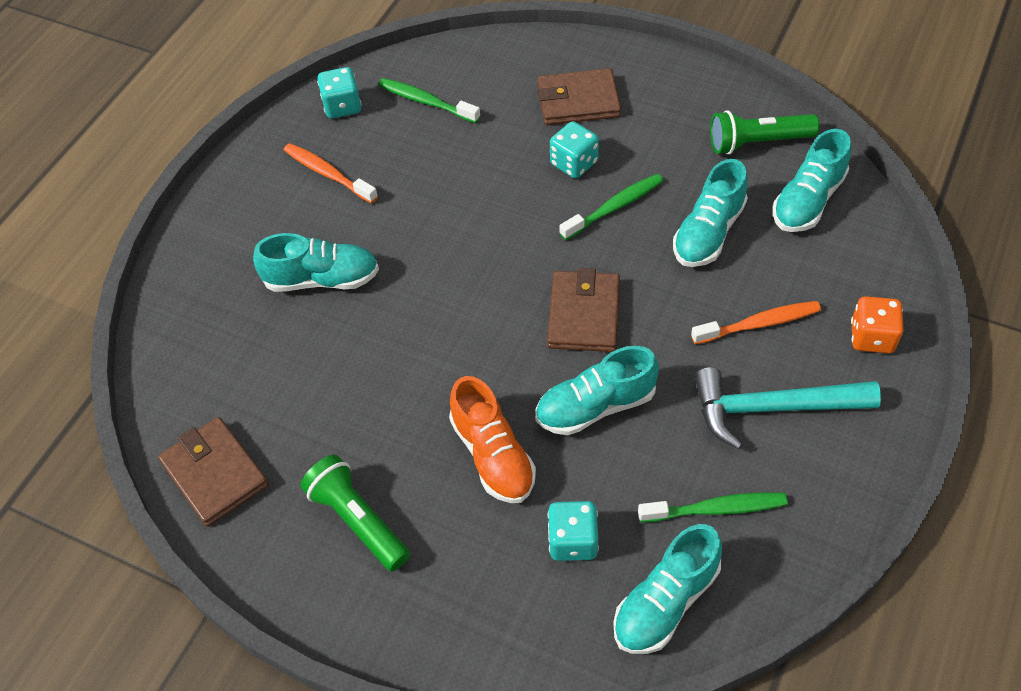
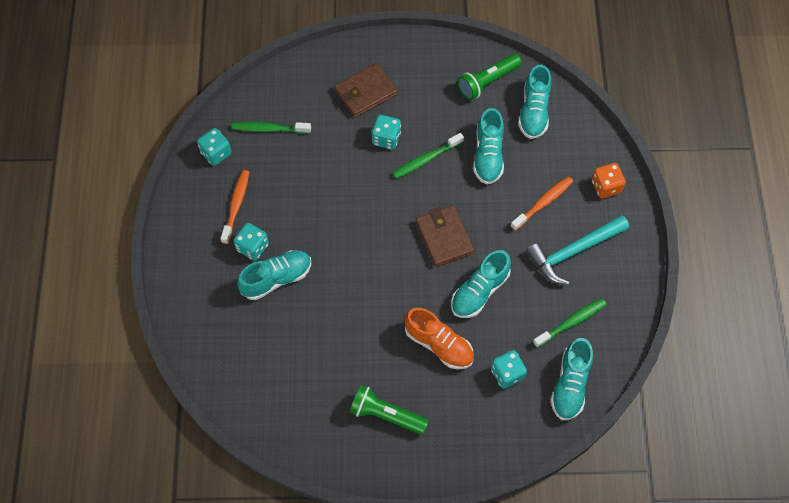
camera: 30 degrees left, 10 degrees up
brown wallet [158,417,269,527] -> none
orange toothbrush [284,143,378,204] -> orange toothbrush turned 90 degrees clockwise [220,170,249,244]
green toothbrush [560,174,663,240] -> green toothbrush turned 150 degrees counterclockwise [393,133,464,179]
none -> turquoise dice [233,223,269,261]

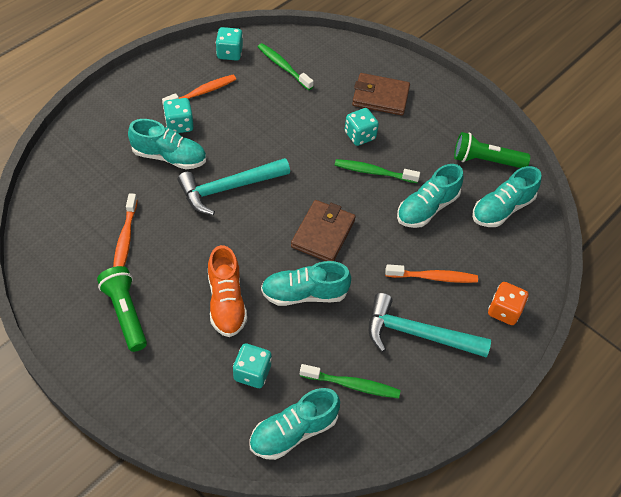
camera: 40 degrees right, 10 degrees down
none -> orange toothbrush [113,193,137,267]
none -> turquoise hammer [178,158,290,215]

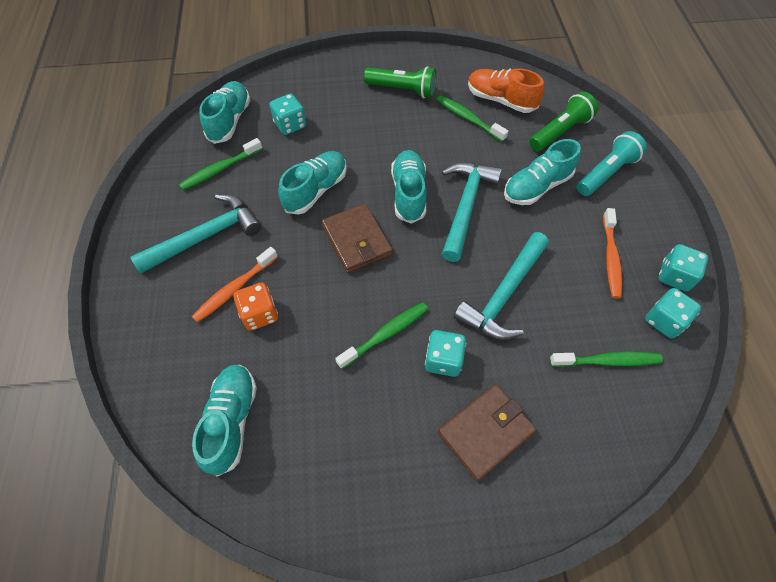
camera: 135 degrees right, 5 degrees up
orange toothbrush [113,193,137,267] -> green toothbrush [436,95,509,142]
turquoise dice [163,98,194,133] -> turquoise dice moved to [658,244,708,291]
orange shoe [208,245,247,337] -> orange shoe moved to [468,68,544,113]
turquoise shoe [397,164,464,228] -> turquoise shoe moved to [391,150,427,224]
green flashlight [454,132,530,168] -> green flashlight moved to [529,91,598,151]
orange dice [488,282,529,325] -> orange dice moved to [234,283,278,331]
none -> turquoise hammer [454,232,549,340]
none -> turquoise flashlight [577,131,647,196]

